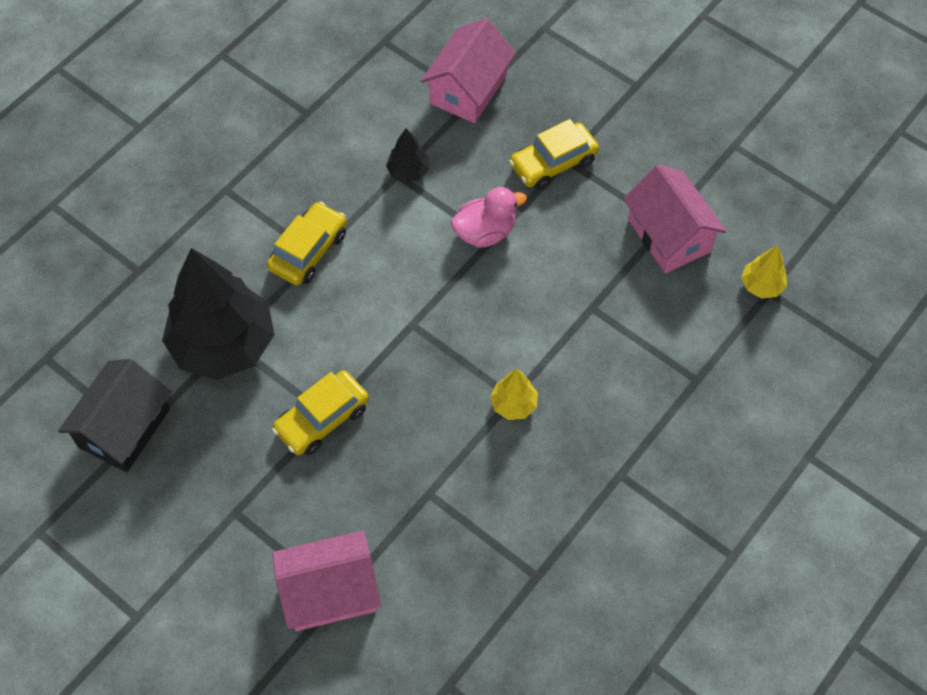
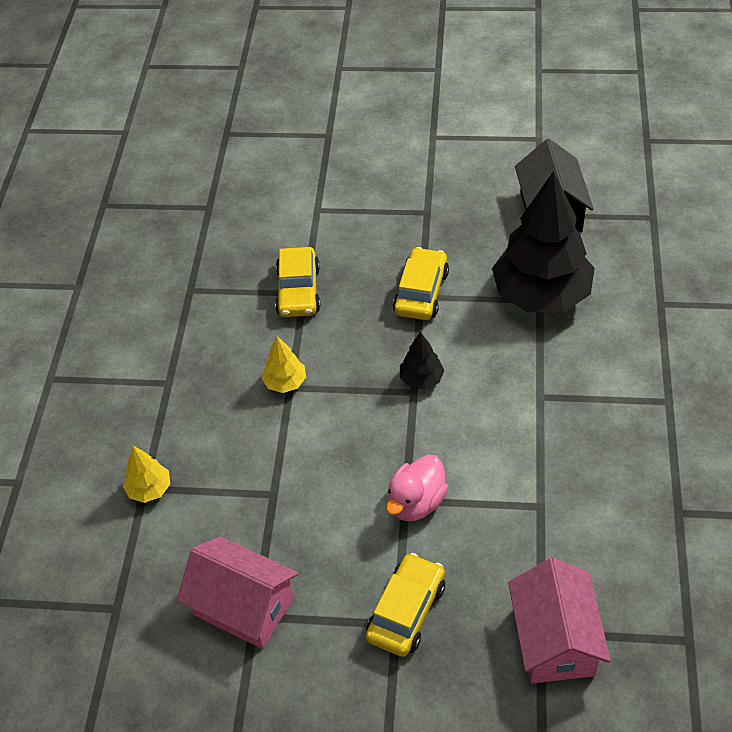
camera: 150 degrees right, 10 degrees down
yellow car [267,202,347,285] -> yellow car moved to [275,247,320,317]
pink house [272,530,381,631] -> none
black tree [386,128,430,183] -> black tree moved to [400,332,444,389]
yellow tree [741,245,787,299] -> yellow tree moved to [123,446,170,503]

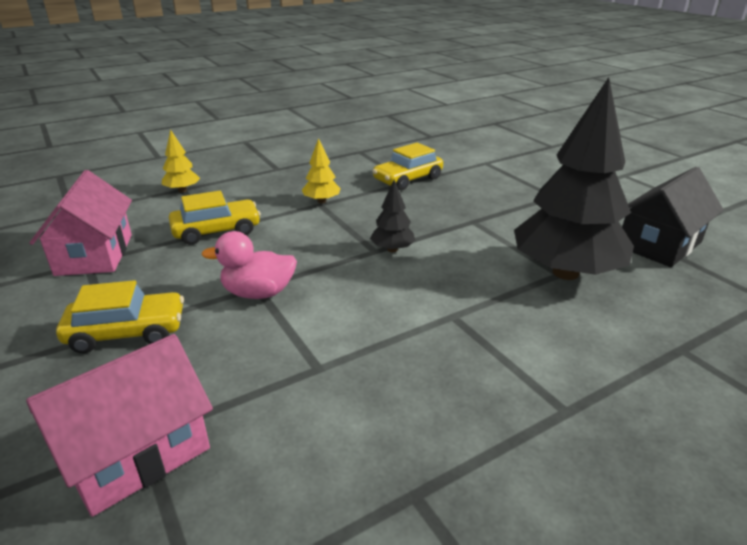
camera: 50 degrees right, 20 degrees down
yellow car [393,247,449,320] -> yellow car moved to [169,191,261,245]

